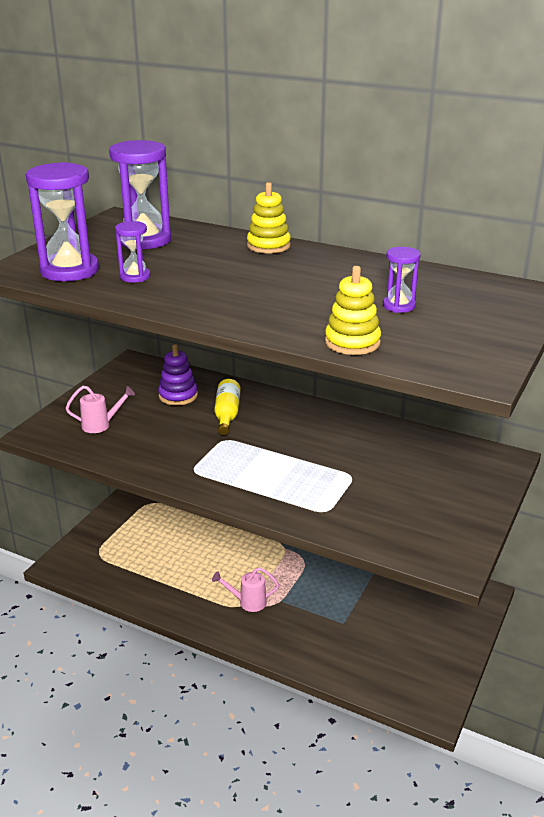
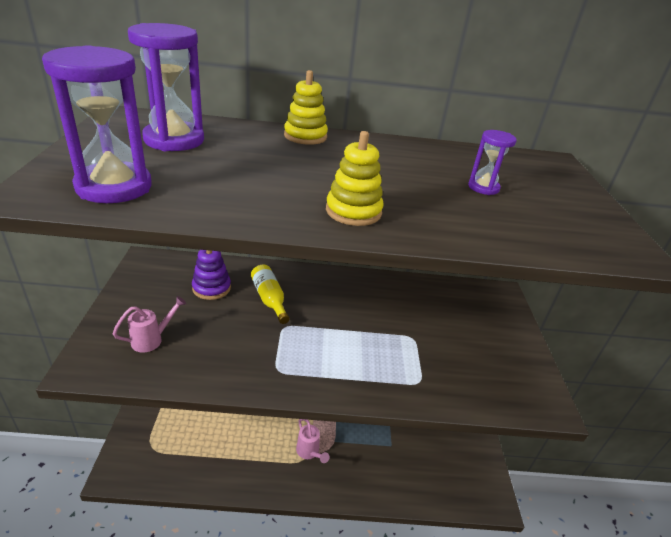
camera: 30 degrees left, 5 degrees up
purple hourglass [115,221,150,282] -> none
pink watering can [212,567,279,612] -> pink watering can turned 90 degrees counterclockwise [296,419,330,463]
yellow stacking toy [325,266,381,355] -> yellow stacking toy moved to [326,131,384,226]

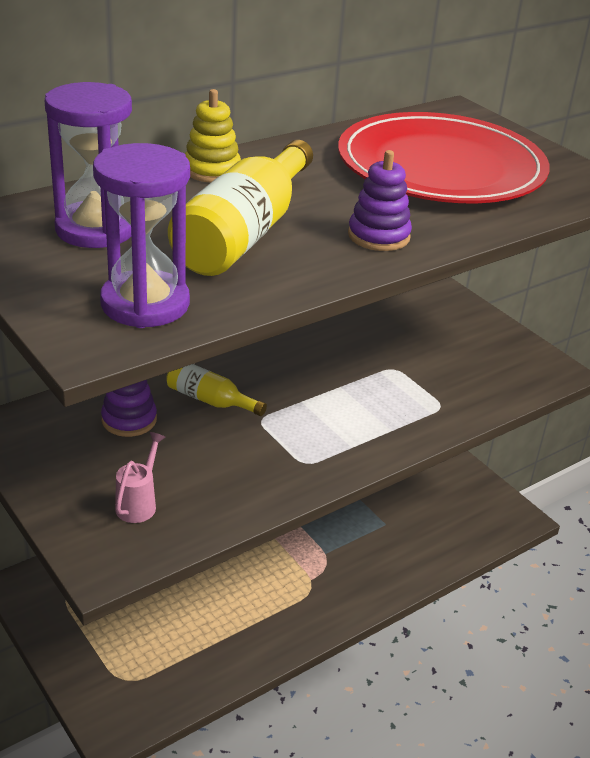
camera: 35 degrees left, 0 degrees up
pink watering can [296,419,330,463] -> none
yellow stacking toy [326,131,384,226] -> purple stacking toy [348,150,412,251]
purple hourglass [468,130,517,195] -> red plate [338,112,550,203]
none -> yellow bottle [168,140,313,276]

